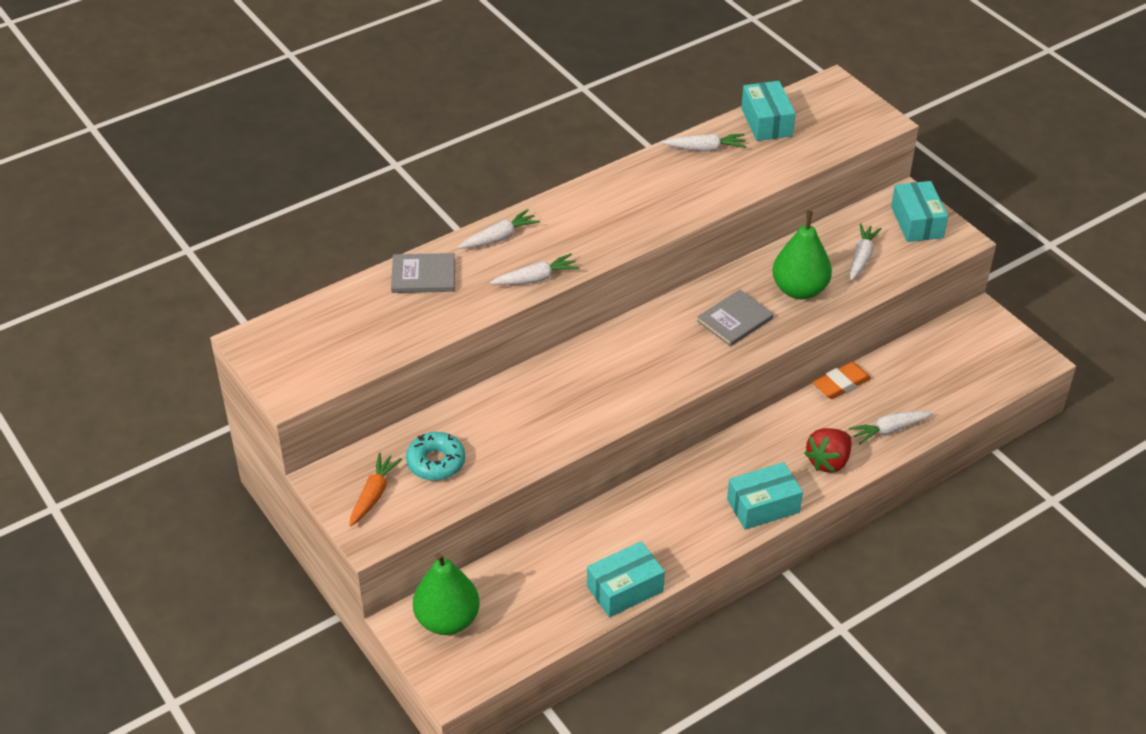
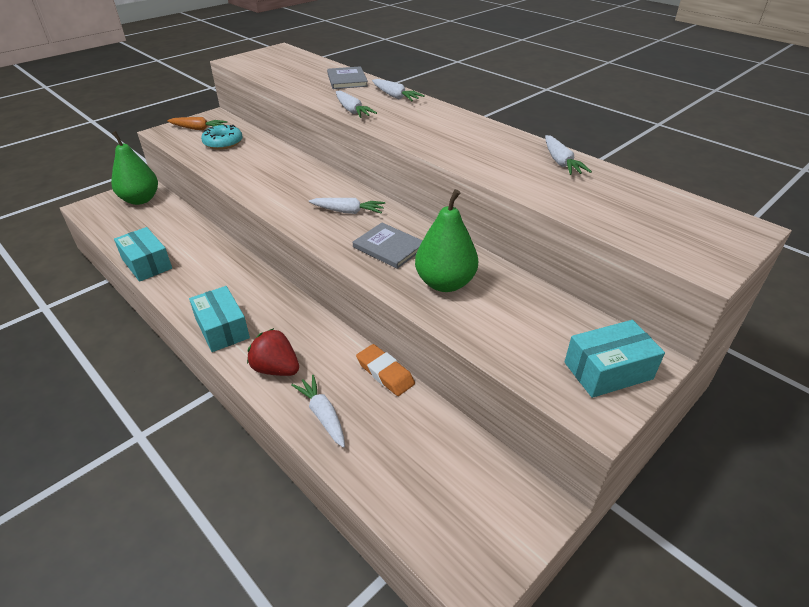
camera: 80 degrees right, 5 degrees down
turquoise box [741,81,796,141] -> none
white carrot [850,223,882,280] -> white carrot moved to [309,198,385,214]

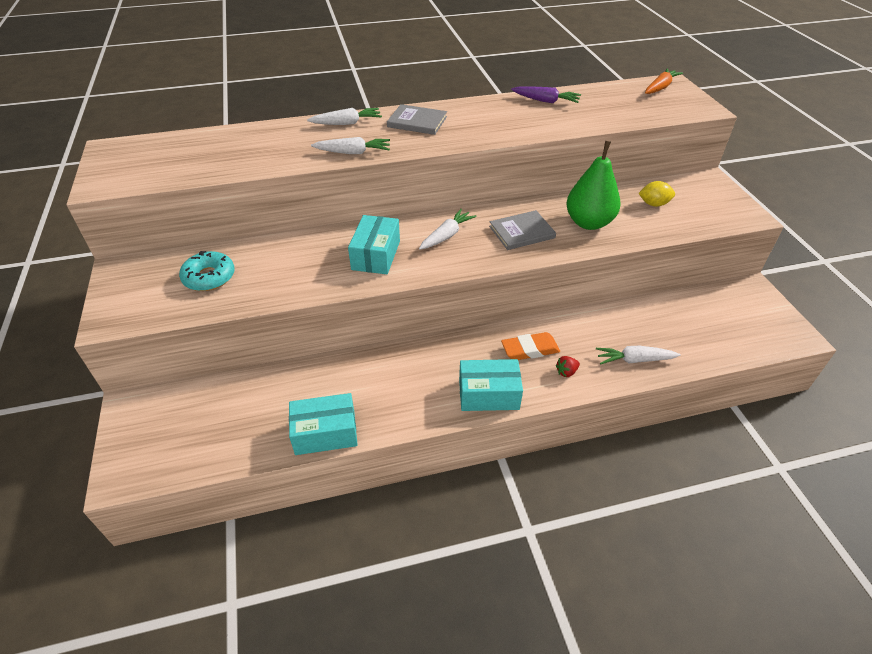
camera: 60 degrees left, 5 degrees up
green pear [111,131,158,205] -> none
orange carrot [167,117,227,130] -> orange carrot moved to [645,68,683,94]
red strawberry [247,328,299,376] -> red strawberry [556,356,580,377], size x0.50
grey book [327,66,368,89] -> grey book moved to [387,104,447,135]
orange eraser [356,344,415,396] -> orange eraser moved to [501,332,560,360]
white carrot [545,135,592,175] -> purple carrot [511,86,581,103]
turquoise box [564,320,665,398] -> turquoise box moved to [348,215,400,274]
none -> yellow lemon [638,181,675,207]

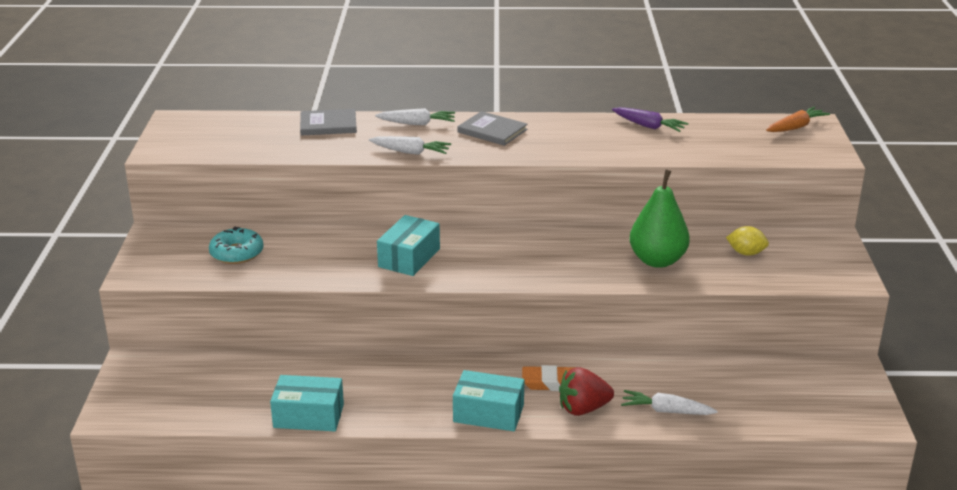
camera: 15 degrees right, 15 degrees down
white carrot [419,209,477,250] -> none
grey book [489,210,556,250] -> grey book moved to [300,109,357,136]
red strawberry [556,356,580,377] -> red strawberry [559,367,614,416], size x2.00

